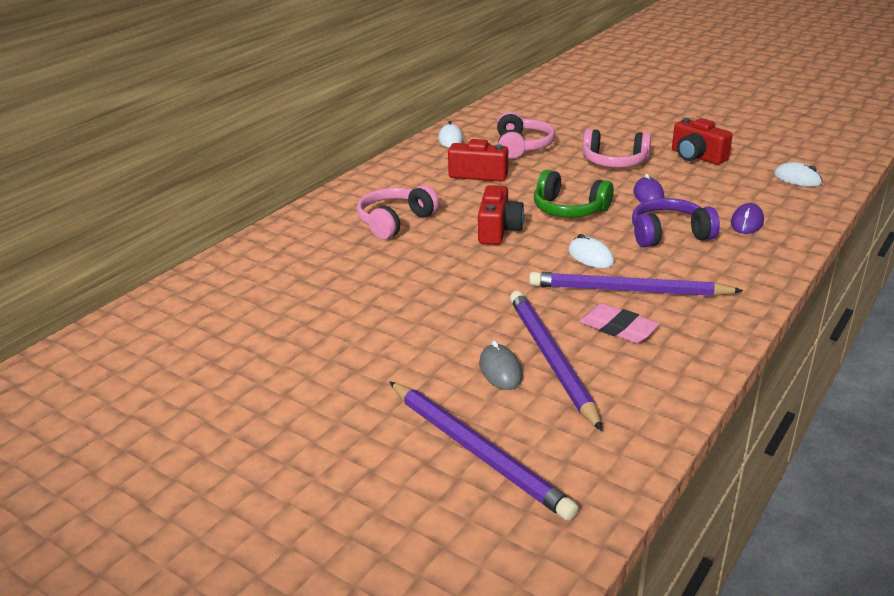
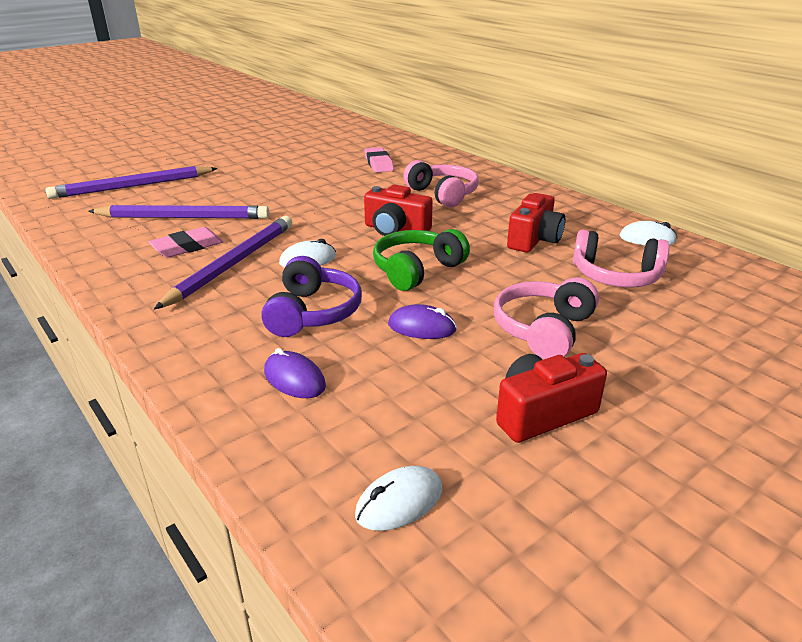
camera: 105 degrees right, 0 degrees up
grey mouse [479,341,523,390] -> none
none -> pink eraser [364,147,394,173]

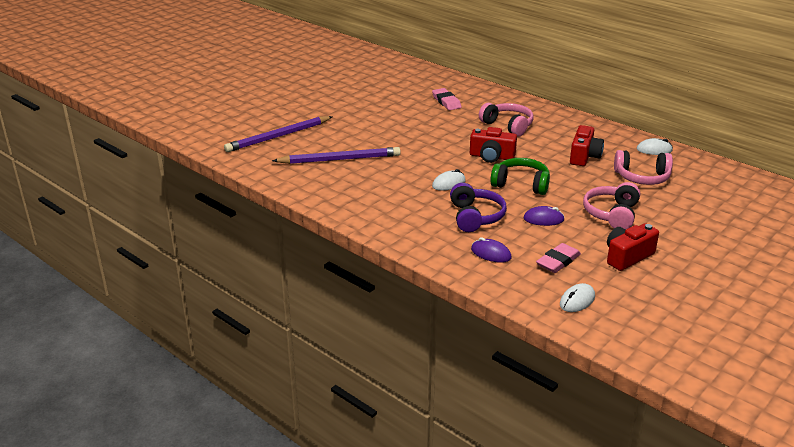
camera: 10 degrees left, 0 degrees up
pink eraser [149,227,223,258] -> pink eraser moved to [536,243,581,273]
purple pencil [154,216,292,310] -> none
green headphones [373,229,470,291] -> green headphones turned 75 degrees clockwise [490,158,550,195]

